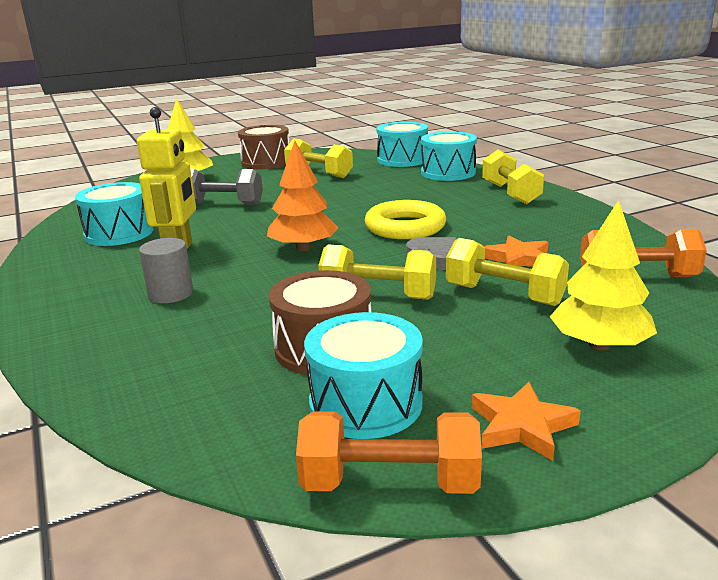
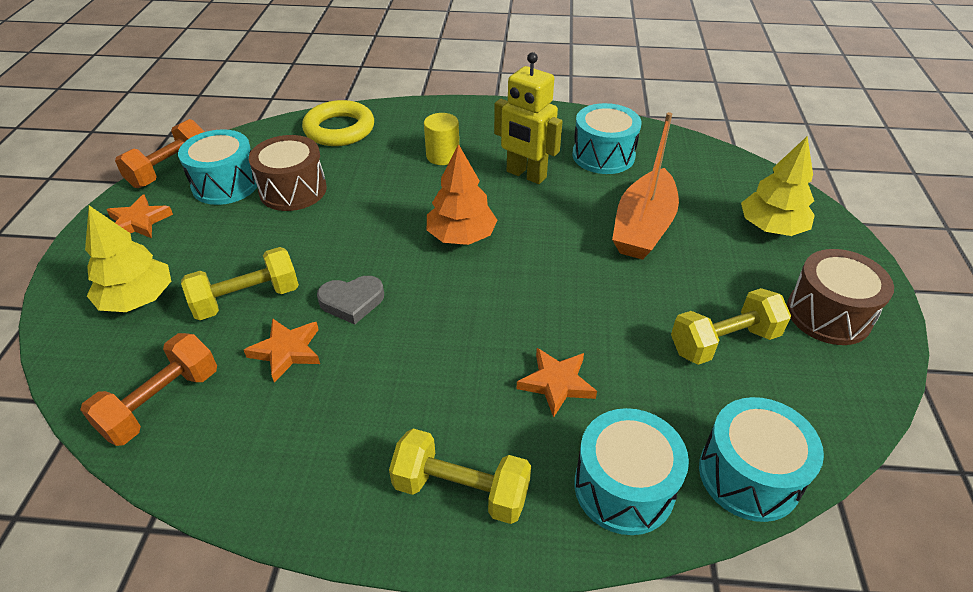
camera: 120 degrees right, 20 degrees up
grey cylinder [139,238,193,303] -> yellow cylinder [424,113,459,165]
grey dumbbell [191,169,263,205] -> orange boat [612,112,679,260]
yellow dumbbell [318,245,436,300] -> none
yellow ring [365,200,446,239] -> yellow ring moved to [302,100,374,146]
none -> orange star [517,348,597,418]

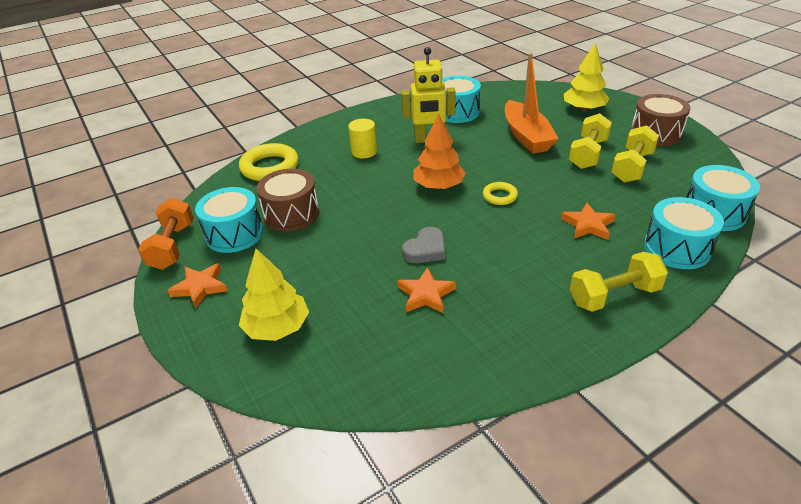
camera: 35 degrees left, 5 degrees down
orange dumbbell [80,333,217,446] -> none
yellow dumbbell [181,247,299,320] -> yellow dumbbell moved to [569,113,612,169]
none -> yellow ring [483,182,518,205]

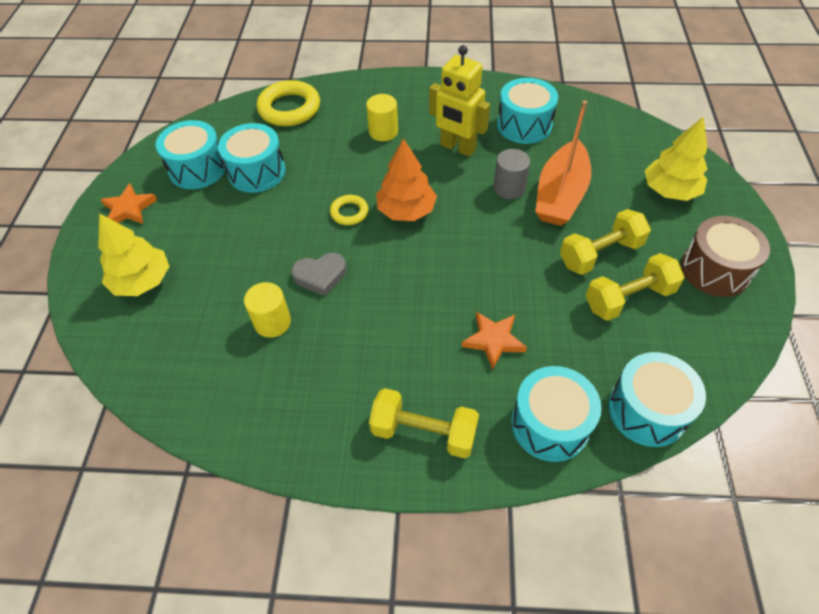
camera: 35 degrees right, 15 degrees up
orange dumbbell [138,198,194,270] -> none
brown drum [256,169,319,231] -> turquoise drum [218,123,286,193]
orange star [397,267,456,314] -> yellow cylinder [244,282,291,338]
yellow ring [483,182,518,205] -> yellow ring moved to [330,195,368,225]
none -> grey cylinder [493,149,530,199]

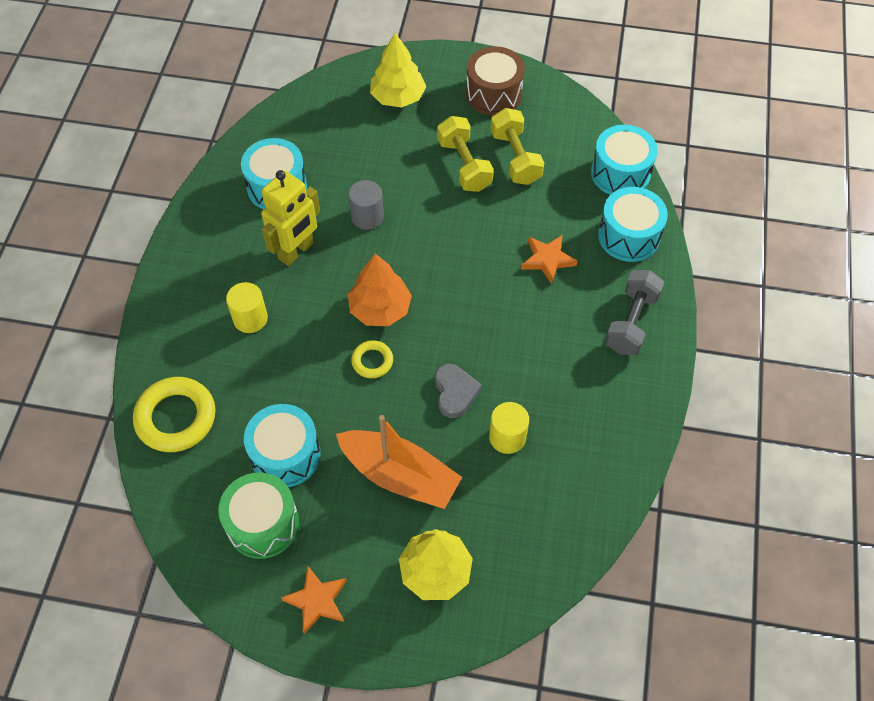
camera: 85 degrees left, 5 degrees up
turquoise drum [156,120,226,189] -> green drum [218,472,299,559]
yellow dumbbell [369,388,479,459] -> grey dumbbell [605,270,664,355]
orange boat [535,100,591,226] -> orange boat moved to [336,415,462,509]

